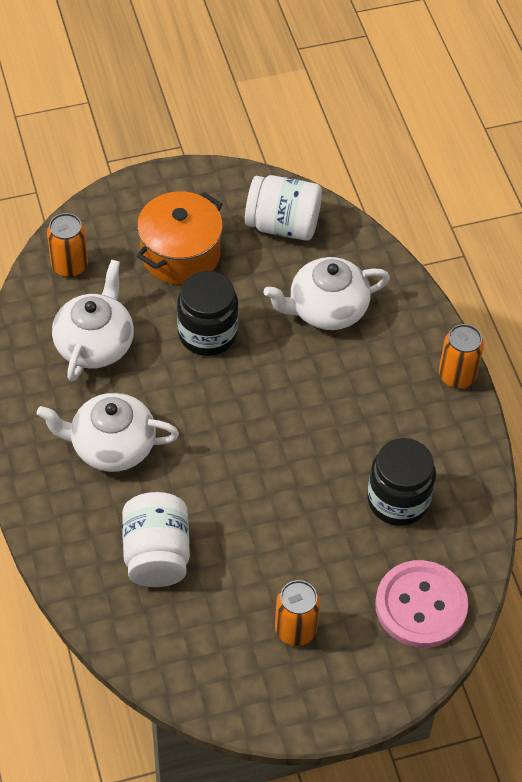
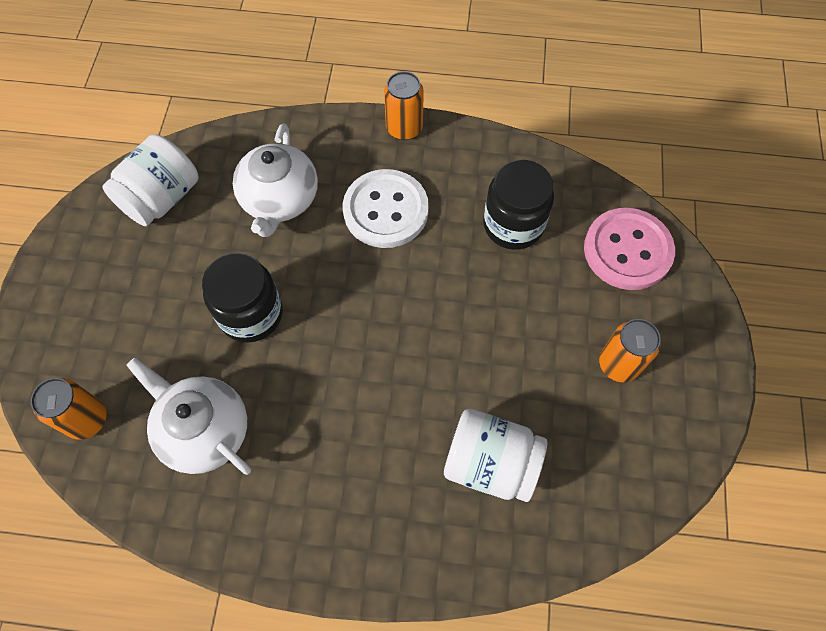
camera: 65 degrees left, 10 degrees up
white teapot [37,393,179,472] -> none
orange pot [137,191,223,284] -> none
none -> white button [343,169,429,248]

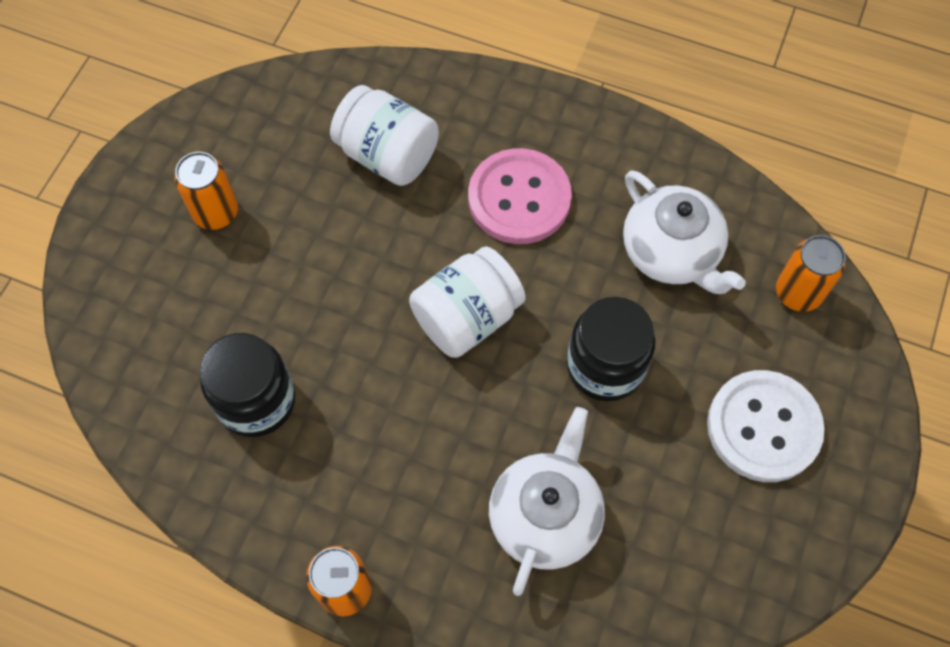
camera: 165 degrees left, 0 degrees up
white jar [102,134,199,226] -> white jar moved to [409,246,526,358]
white button [343,169,429,248] -> white button moved to [707,370,825,482]
pink button [584,208,675,290] -> pink button moved to [468,148,572,244]

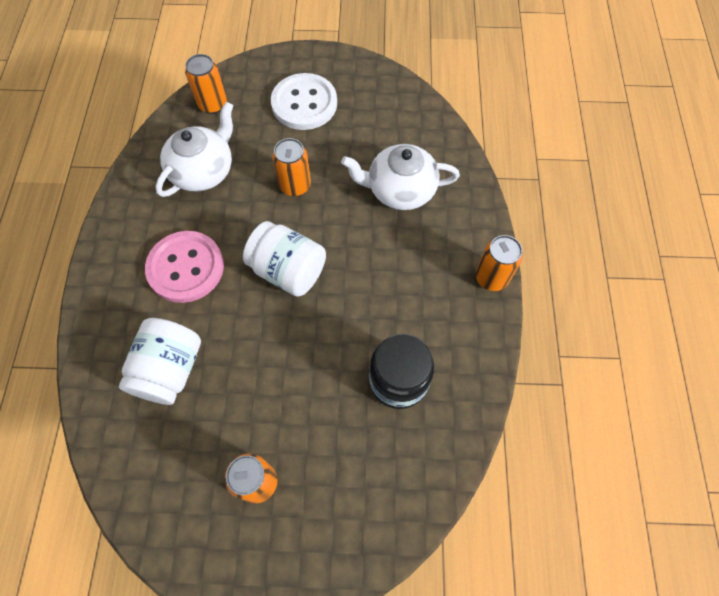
camera: 110 degrees left, 0 degrees up
black jar [567,297,656,401] -> orange can [272,138,311,196]

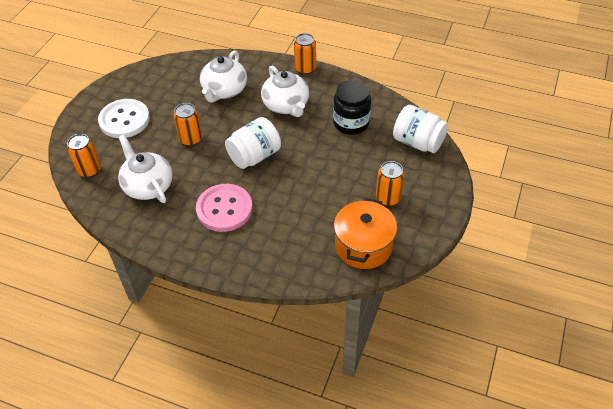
camera: 70 degrees left, 15 degrees down
white jar [119,318,201,405] -> white jar moved to [393,105,448,153]
none -> white teapot [261,65,309,117]
none -> orange pot [334,198,397,269]

